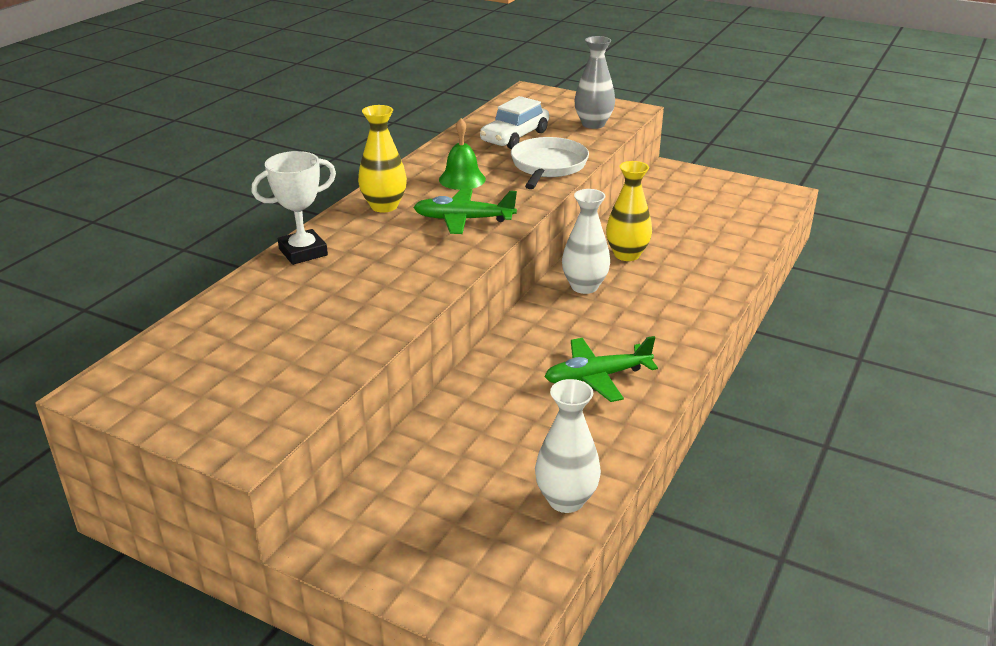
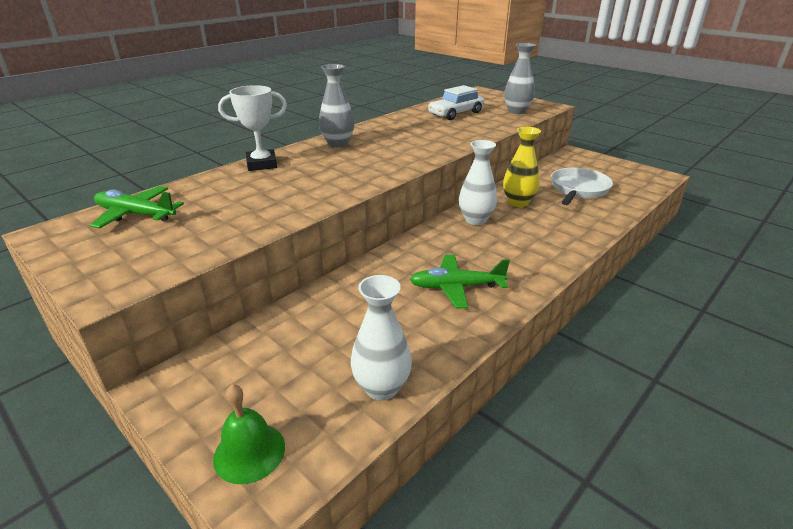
camera: 15 degrees right, 0 degrees up
yellow vase [358,105,407,213] -> grey vase [319,64,355,147]
green plane [413,189,517,234] -> green plane moved to [90,186,184,229]
green bell [439,118,486,190] -> green bell moved to [213,384,285,484]
white pan [511,137,589,189] -> white pan moved to [551,168,613,205]

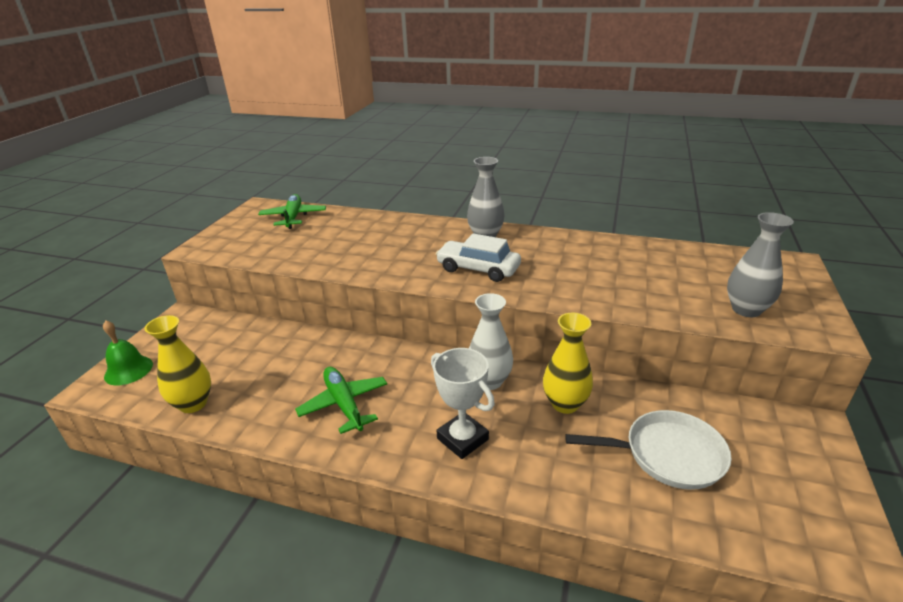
camera: 65 degrees right, 0 degrees up
white trophy [218,85,287,171] -> white trophy moved to [431,348,495,459]
white vase [350,275,412,400] -> yellow vase [145,315,211,413]
white car [428,85,484,120] -> white car moved to [436,233,521,282]

